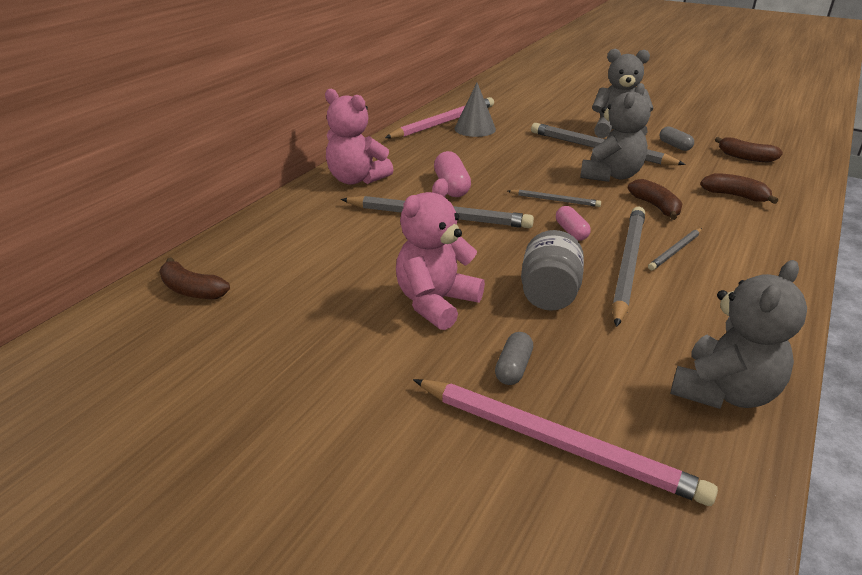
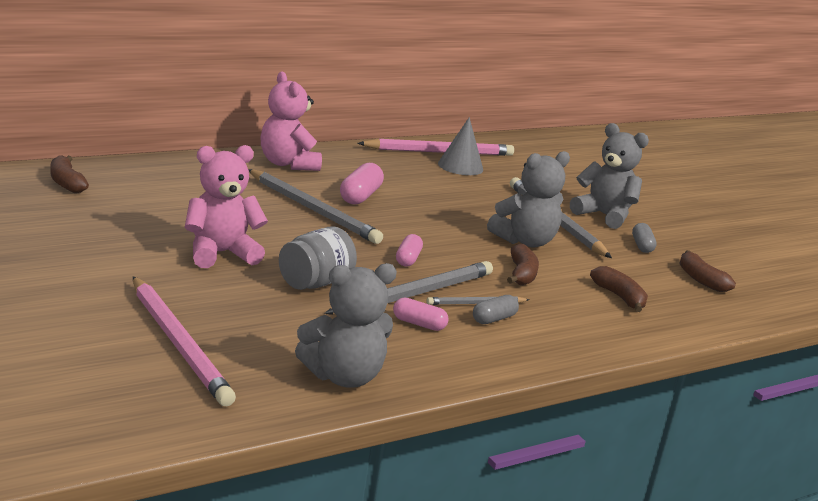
camera: 25 degrees right, 10 degrees down
grey capsule [495,332,533,385] -> grey capsule moved to [473,295,519,324]
grey pencil [508,189,601,207] -> none
none -> pink capsule [393,297,449,331]

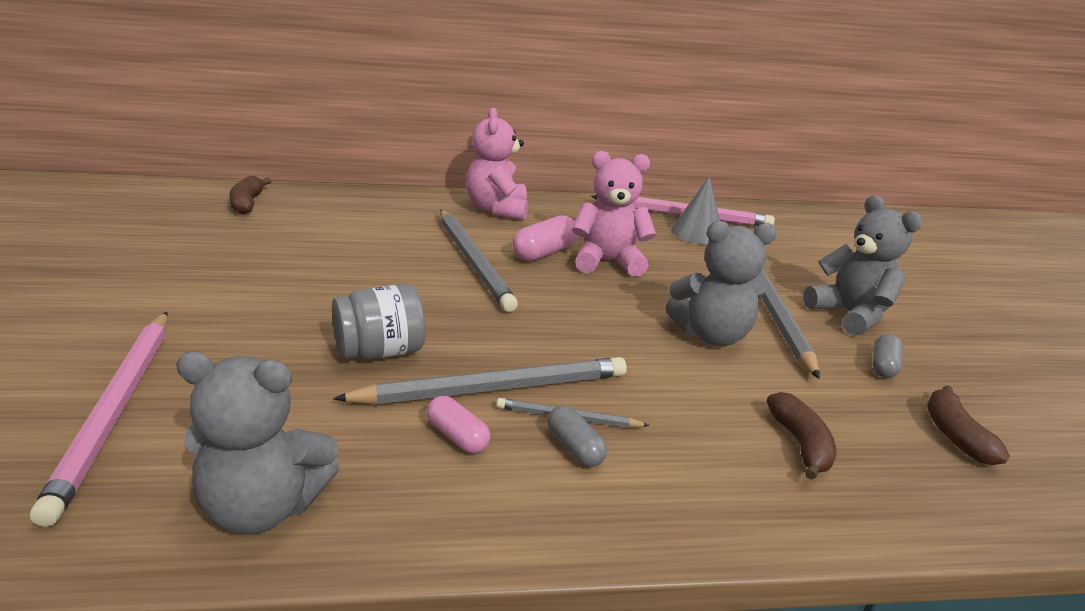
camera: 25 degrees right, 5 degrees up
pink teddy bear [185,145,268,268] -> pink teddy bear moved to [572,151,656,277]
pink capsule [396,234,423,267] -> none
grey capsule [473,295,519,324] -> grey capsule turned 75 degrees clockwise [547,405,607,467]
brown banana [507,244,539,285] -> none

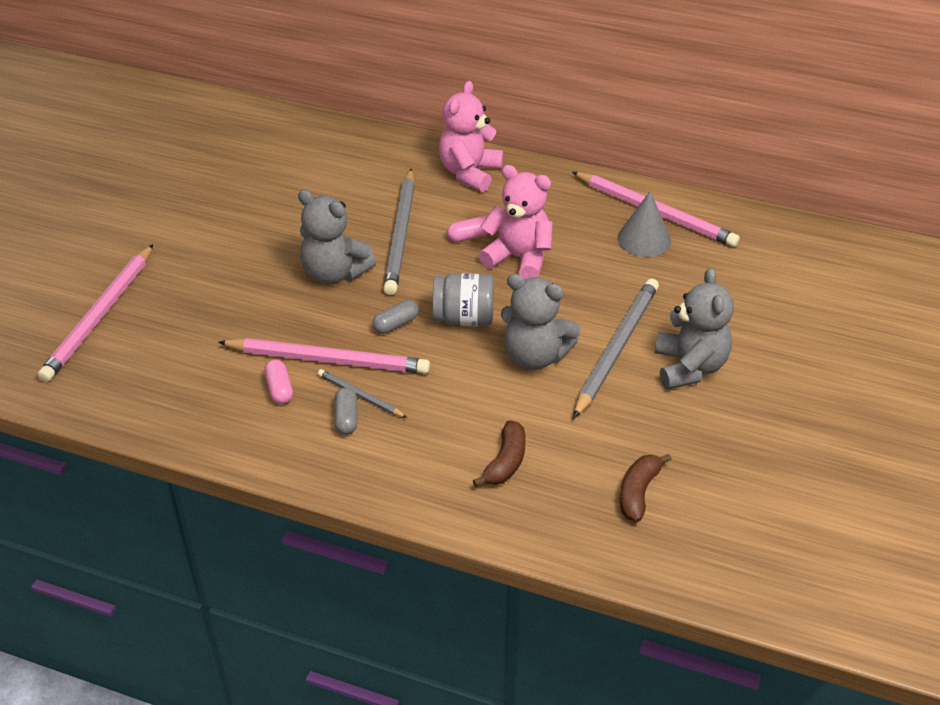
camera: 30 degrees right, 15 degrees up
grey teddy bear [176,352,340,534] -> grey teddy bear moved to [298,190,376,285]
brown banana [229,176,271,214] -> none
grey jar [332,284,426,360] -> grey jar moved to [432,273,494,326]
grey pencil [333,357,627,404] -> pink pencil [218,338,430,374]
pink capsule [513,215,578,261] -> pink capsule [447,216,489,242], size x0.65
grey capsule [872,334,903,378] -> grey capsule moved to [372,300,419,334]

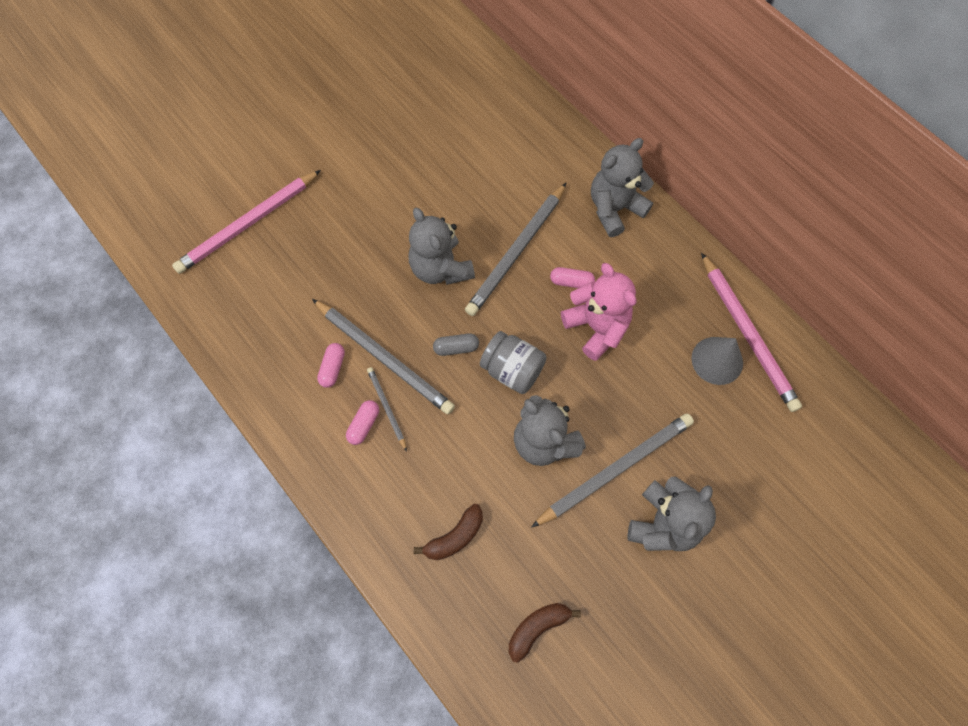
camera: 30 degrees right, 25 degrees up
pink pencil [218,338,430,374] -> grey pencil [312,299,455,414]
grey capsule [334,387,358,435] -> pink capsule [346,400,379,445]
pink teddy bear [439,81,503,192] -> grey teddy bear [591,138,654,237]

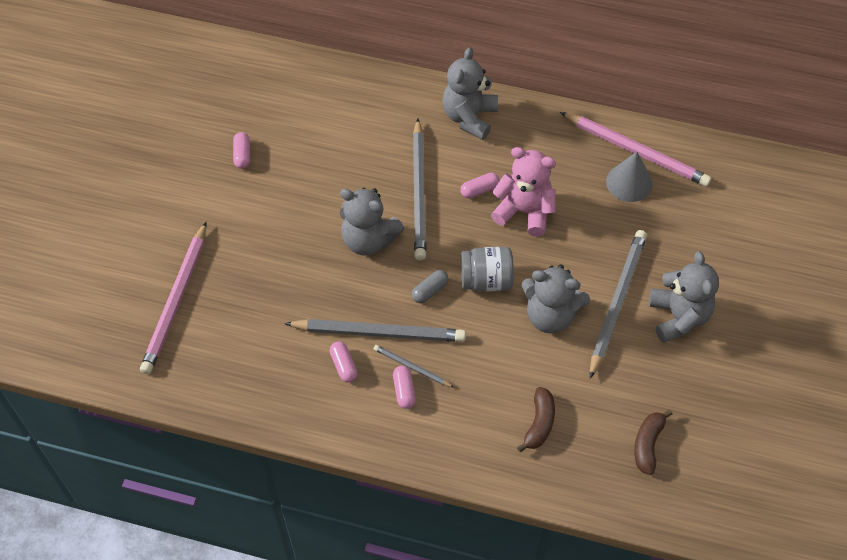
camera: 35 degrees left, 10 degrees down
none -> pink capsule [233,132,250,169]

